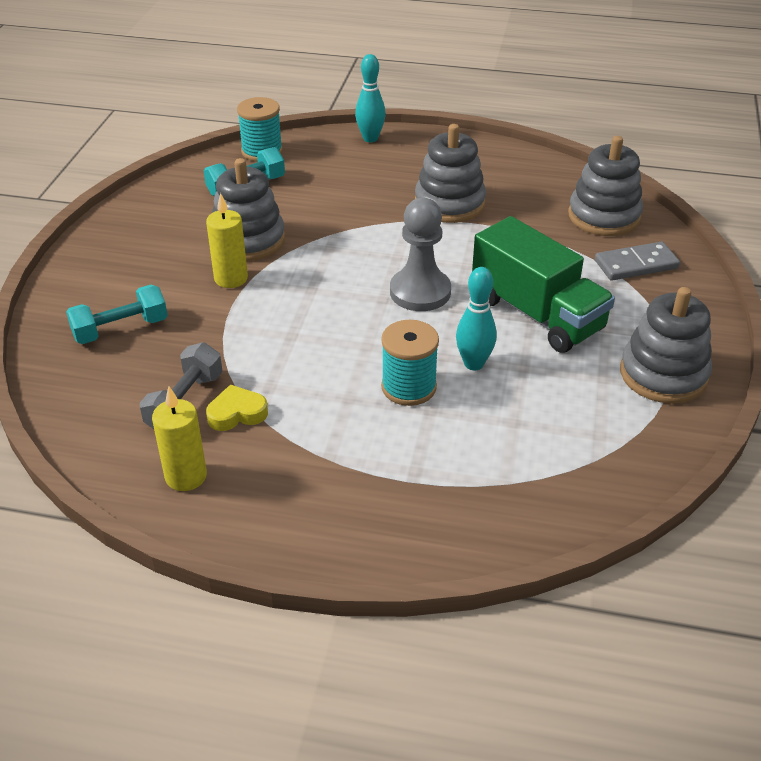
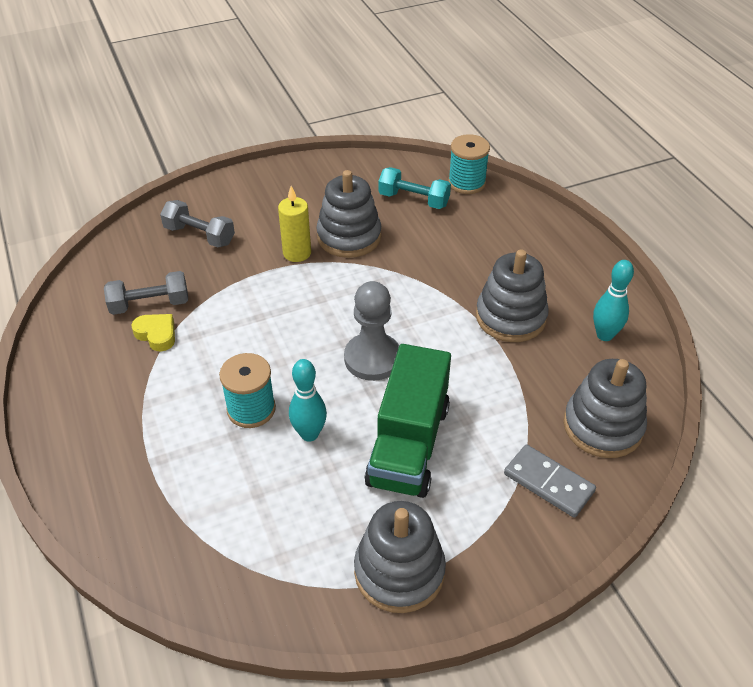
camera: 55 degrees right, 5 degrees up
turquoise dumbbell [66,285,168,344] -> grey dumbbell [160,200,235,248]
yellow candle [152,386,207,491] -> none
turquoise bowling pin [355,54,386,142] -> turquoise bowling pin moved to [593,260,634,341]

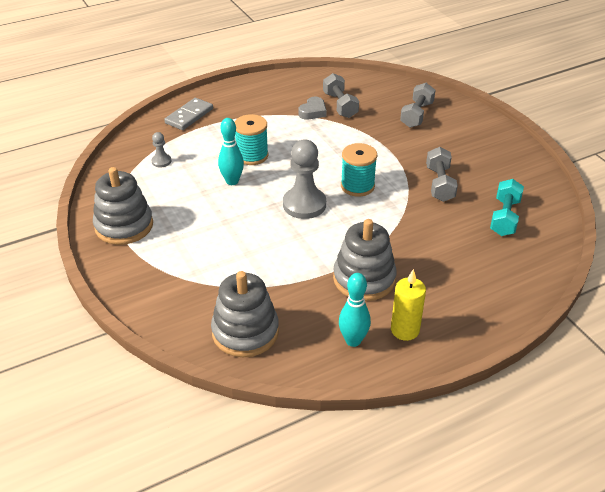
camera: 85 degrees right, 5 degrees down
yellow heart [131,314,175,351] -> grey heart [299,97,327,120]
yellow candle [278,186,311,262] -> yellow candle moved to [391,269,426,341]
grey stacking toy [316,170,381,258] -> grey dumbbell [426,147,458,202]
green truck [365,344,451,498] -> none
turquoise spool [448,134,490,194] -> turquoise spool moved to [341,143,377,197]
grey domino [504,444,596,518] -> grey domino moved to [164,98,213,130]
none -> grey pawn [152,132,172,167]

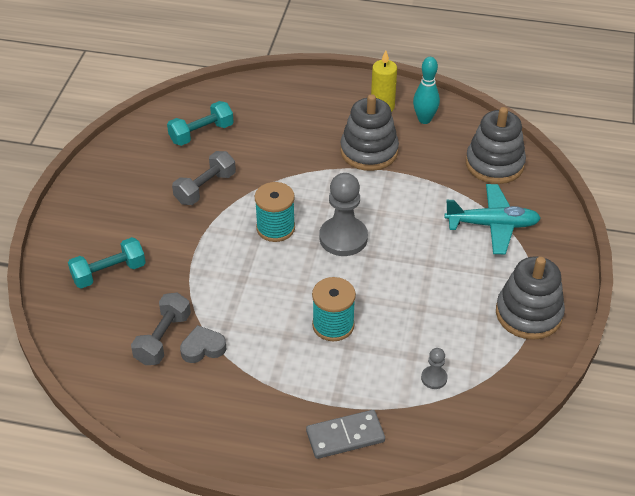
camera: 140 degrees left, 5 degrees up
turquoise bowling pin [218,118,244,185] -> none
grey dumbbell [400,83,435,128] -> turquoise dumbbell [68,237,146,289]
none -> turquoise plane [444,184,541,254]

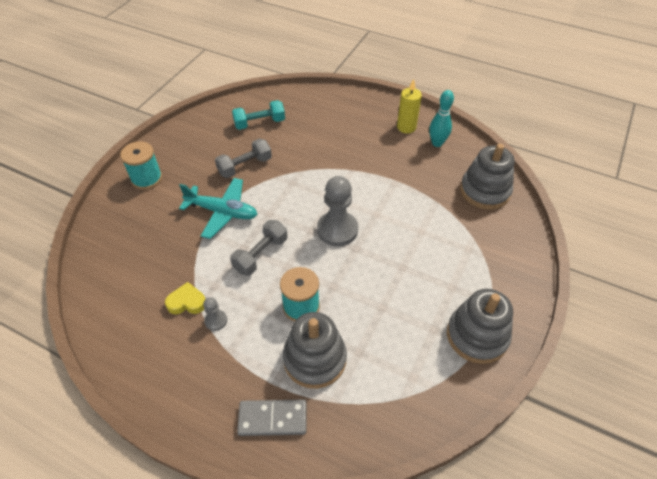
camera: 15 degrees right, 5 degrees up
turquoise dumbbell [68,237,146,289] -> none
grey dumbbell [131,292,191,365] -> grey dumbbell moved to [230,220,287,276]
grey heart [180,325,226,363] -> yellow heart [165,282,205,314]
turquoise spool [255,182,295,242] -> turquoise spool moved to [120,141,162,190]
grey stacking toy [340,94,399,171] -> grey stacking toy moved to [283,312,347,389]
grey pawn [421,348,448,389] -> grey pawn moved to [203,297,227,331]
turquoise plane [444,184,541,254] -> turquoise plane moved to [179,178,258,239]

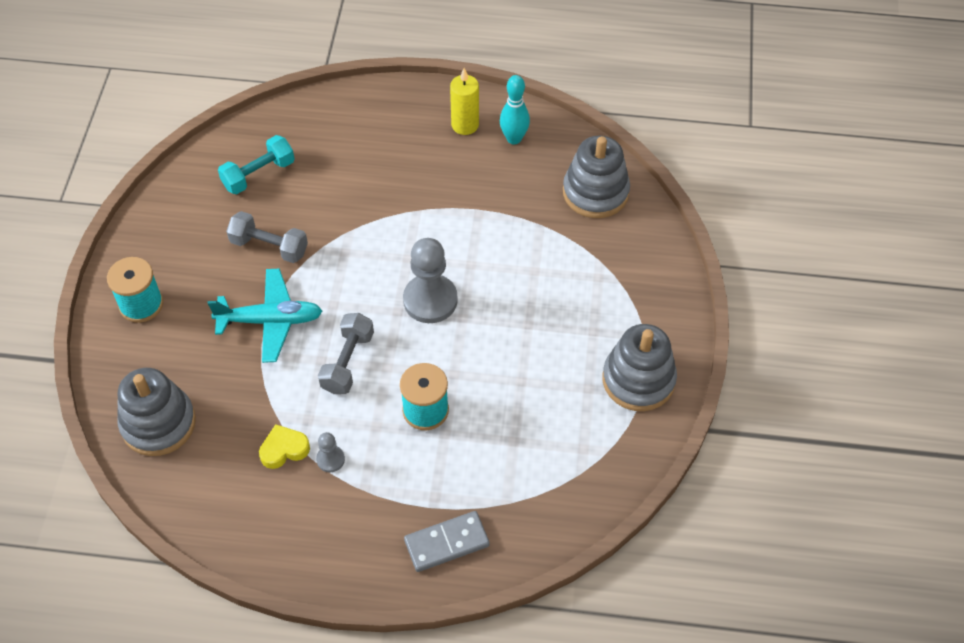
camera: 20 degrees left, 5 degrees up
grey dumbbell [215,139,272,178] -> grey dumbbell turned 75 degrees clockwise [226,211,308,263]
grey stacking toy [283,312,347,389] -> grey stacking toy moved to [117,368,196,456]

